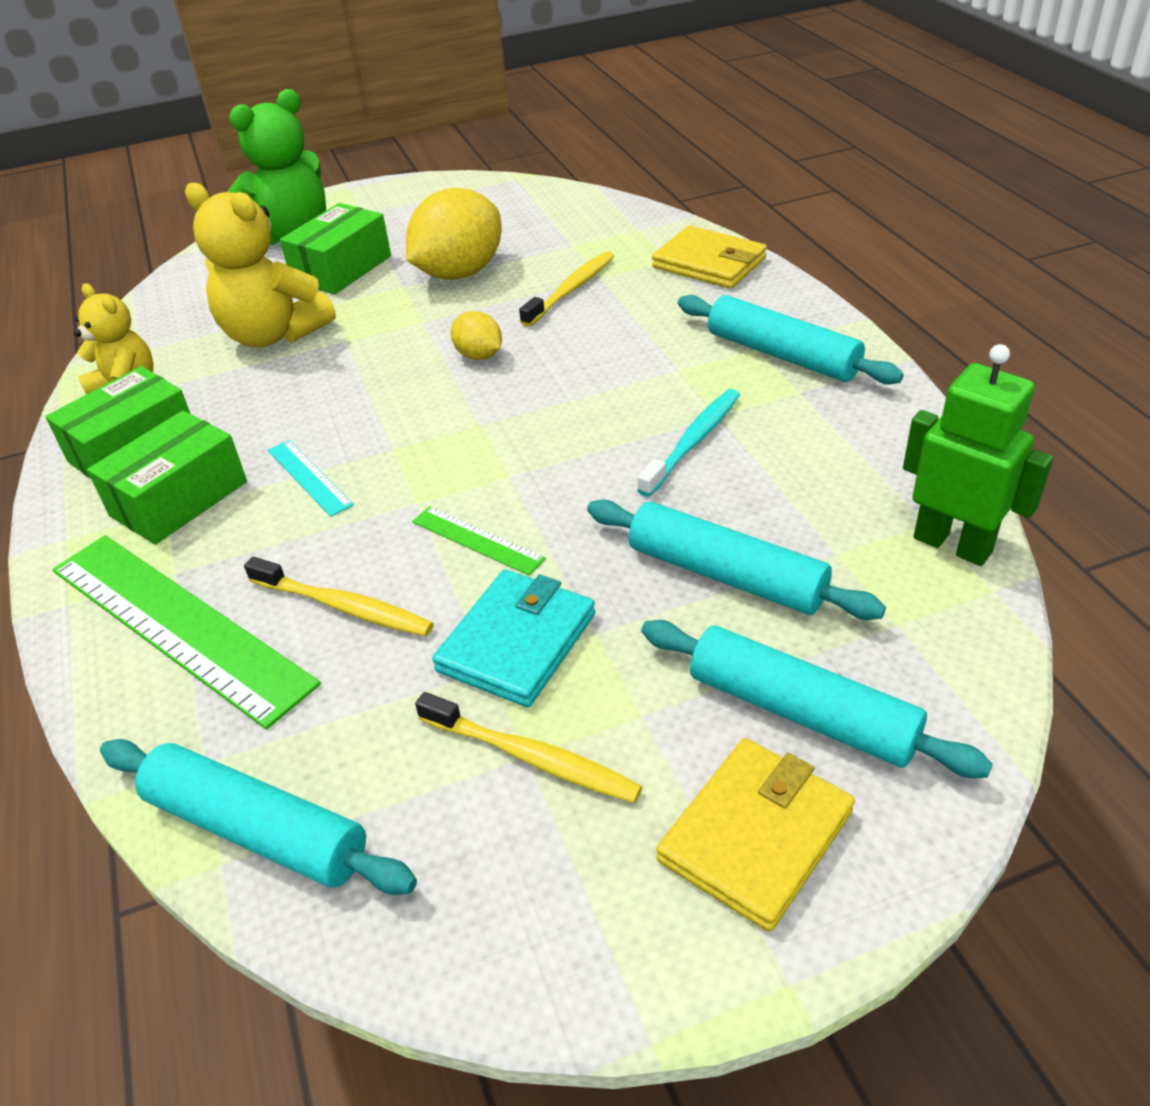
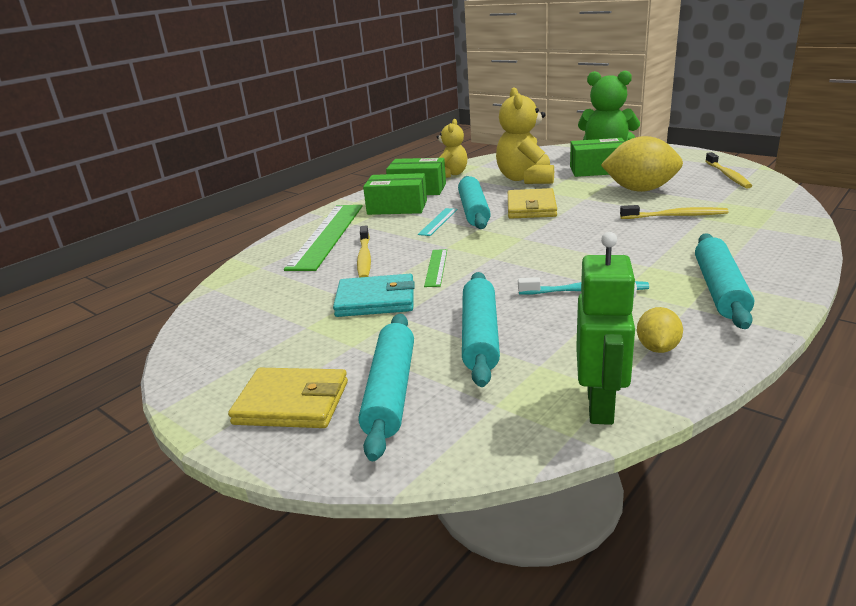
camera: 60 degrees right, 15 degrees down
turquoise rolling pin [100,739,417,895] -> turquoise rolling pin moved to [458,176,491,229]
yellow toothbrush [415,692,643,803] -> yellow toothbrush moved to [705,152,752,188]
yellow lemon [451,311,502,360] -> yellow lemon moved to [637,307,683,353]
yellow wallet [652,226,767,289] -> yellow wallet moved to [508,188,557,219]

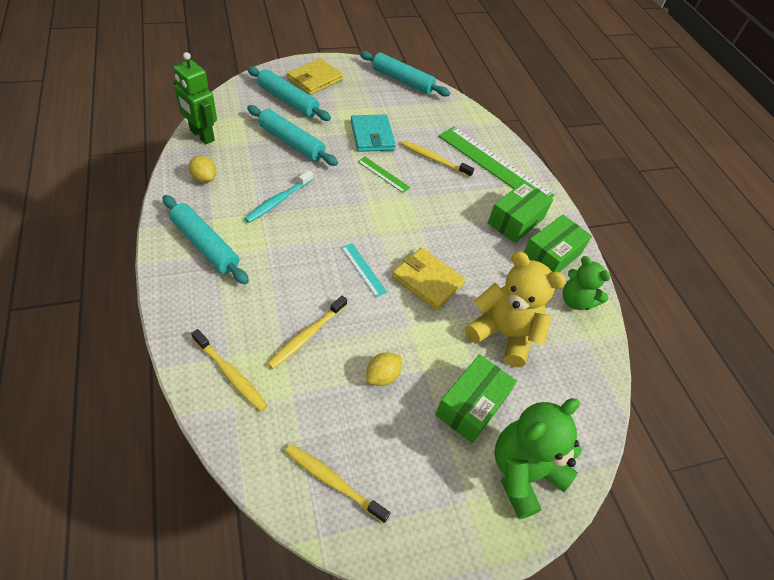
camera: 115 degrees right, 25 degrees up
turquoise wallet [333,274,415,317] -> turquoise wallet turned 45 degrees counterclockwise [351,115,396,152]
turquoise ruler [418,208,457,236] -> turquoise ruler moved to [341,243,387,297]
yellow teddy bear [437,119,467,178] -> green teddy bear [563,256,610,310]
turquoise rolling pin [458,176,491,229] -> turquoise rolling pin moved to [360,51,450,96]
yellow lemon [601,136,683,192] -> yellow lemon [366,352,401,386], size x0.50
none -> yellow toothbrush [191,329,268,412]

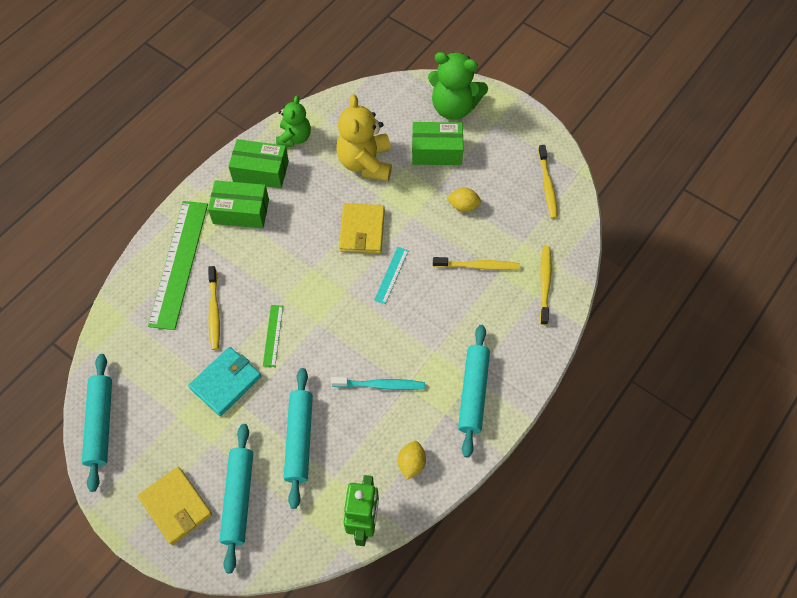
camera: 120 degrees left, 10 degrees up
yellow wallet [287,58,343,95] -> yellow wallet turned 45 degrees clockwise [138,467,212,545]

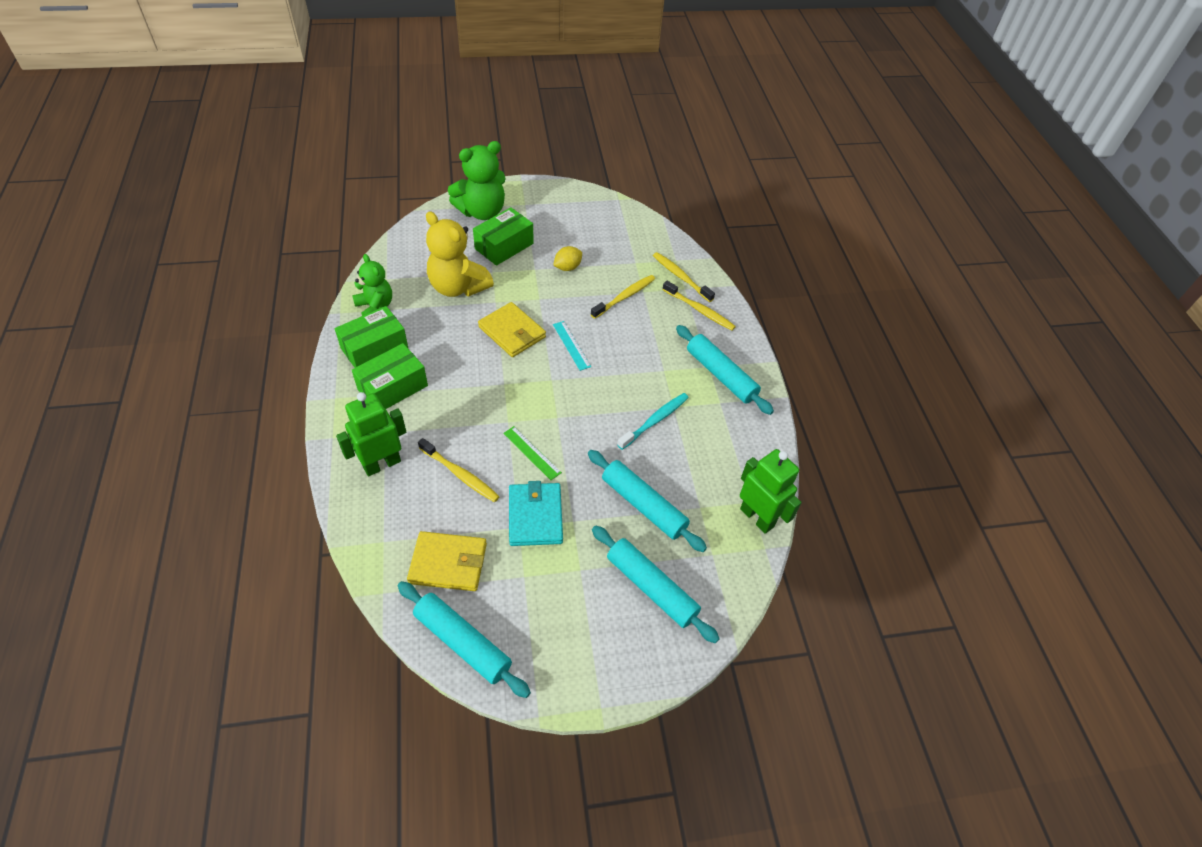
camera: 50 degrees left, 10 degrees down
yellow wallet [138,467,212,545] -> yellow wallet moved to [407,531,487,591]
green ruler [148,201,208,330] -> green robot [336,392,406,476]
yellow lemon [398,441,426,480] -> none
yellow toothbrush [538,145,558,219] -> yellow toothbrush moved to [662,281,736,331]

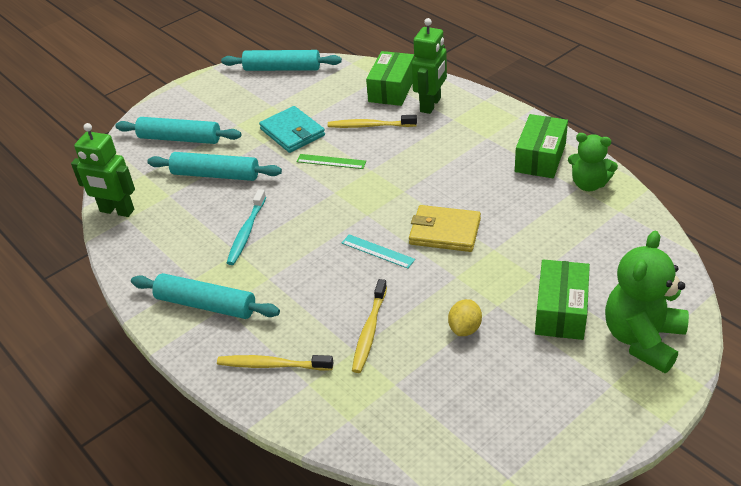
camera: 155 degrees right, 10 degrees down
green box [352,343,428,409] -> green box moved to [366,51,414,106]
yellow wallet [407,531,487,591] -> none
yellow teddy bear [426,211,494,297] -> none
yellow toothbrush [653,252,715,302] -> none

